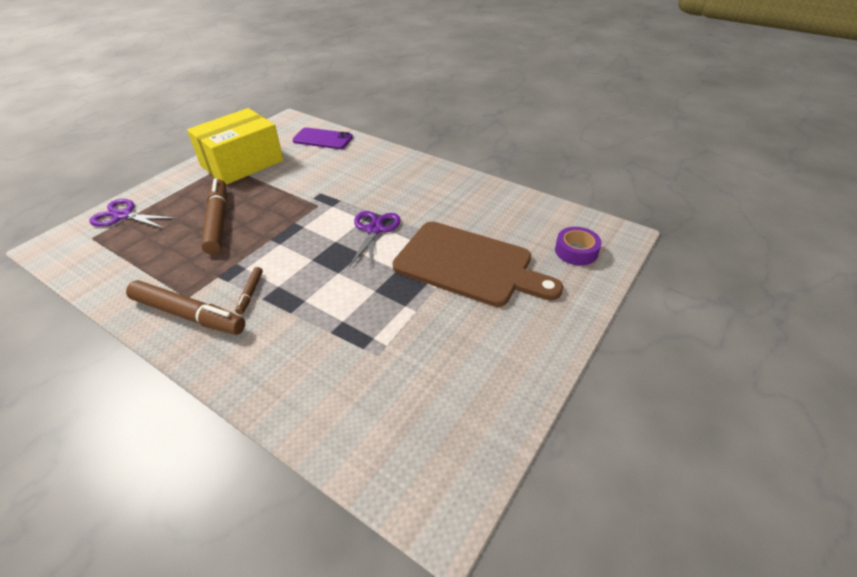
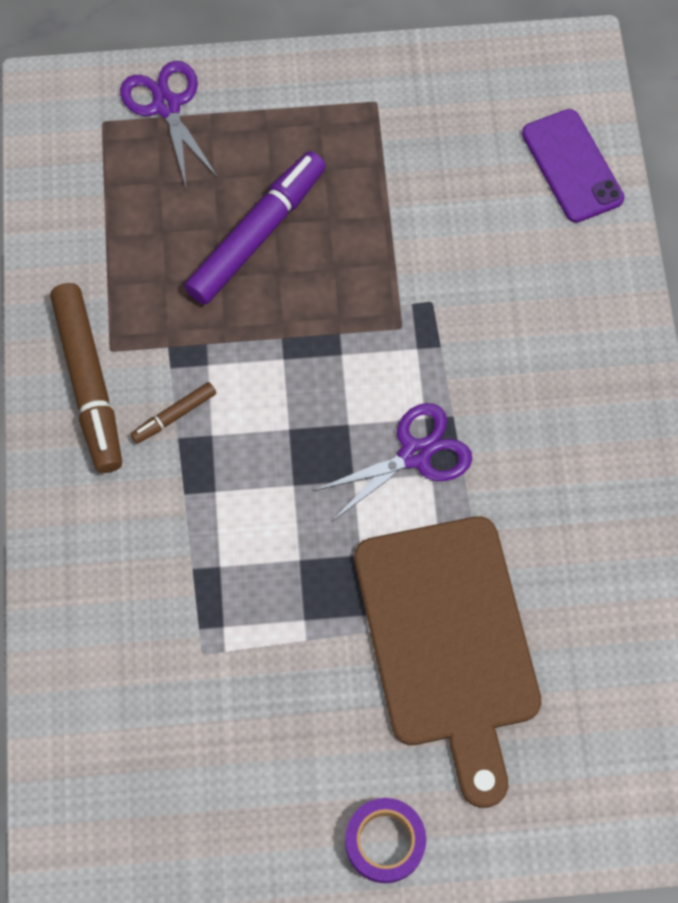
camera: 50 degrees right, 25 degrees up
yellow box [187,108,284,185] -> none
brown marker [201,178,227,254] -> purple marker [184,151,326,305]
purple tape [555,227,602,266] -> purple tape moved to [345,798,426,883]

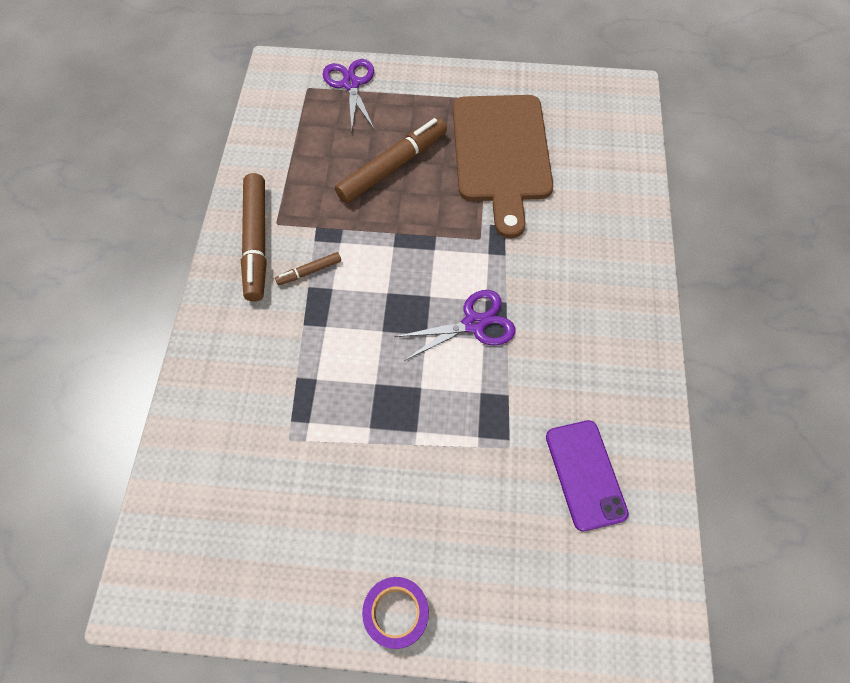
camera: 10 degrees right, 5 degrees down
purple marker [184,151,326,305] -> brown marker [335,118,447,204]
brown cutting board [354,516,542,808] -> brown cutting board moved to [453,95,553,238]
purple phone [522,109,624,223] -> purple phone moved to [546,420,629,531]

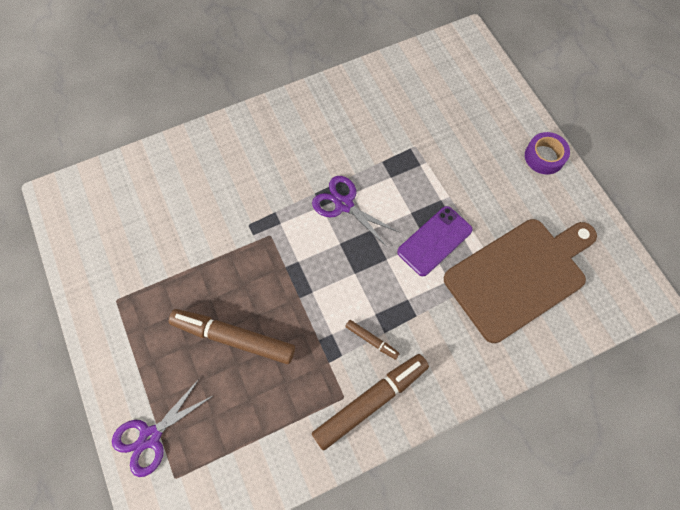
camera: 120 degrees left, 5 degrees up
brown cutting board [453,95,553,238] -> brown cutting board moved to [444,219,597,343]
purple phone [546,420,629,531] -> purple phone moved to [397,206,473,276]

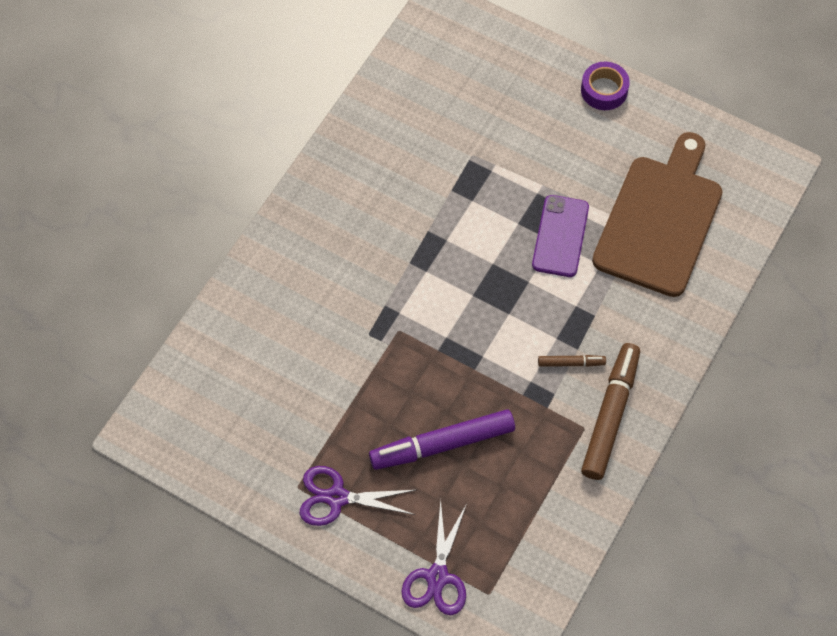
camera: 35 degrees left, 5 degrees down
brown marker [169,309,295,364] -> purple marker [369,409,515,470]
purple scissors [312,176,400,247] -> purple scissors moved to [300,466,415,526]

